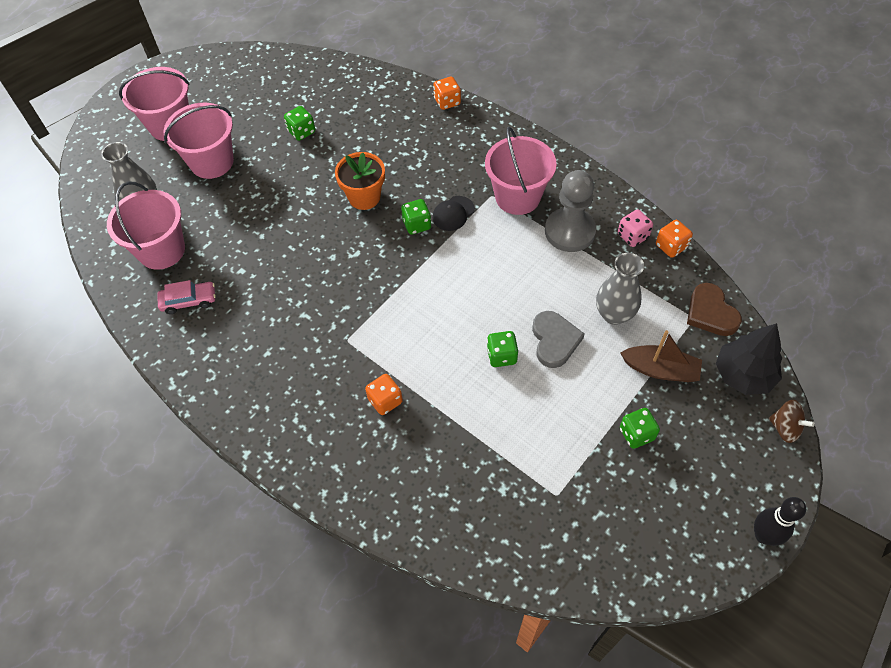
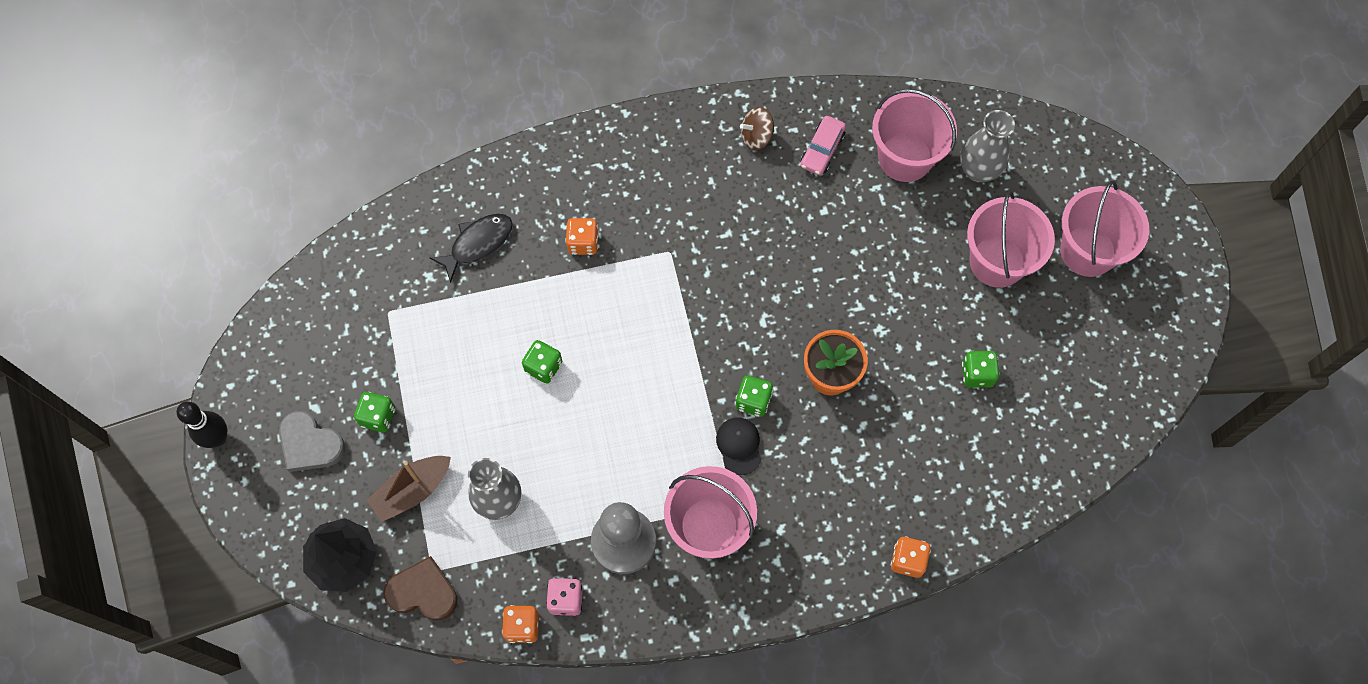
camera: 125 degrees right, 10 degrees up
grey heart [532,311,584,368] -> grey heart moved to [279,411,345,472]
brown spinning top [769,400,815,443] -> brown spinning top moved to [740,107,774,150]
none -> black fish [430,214,513,283]

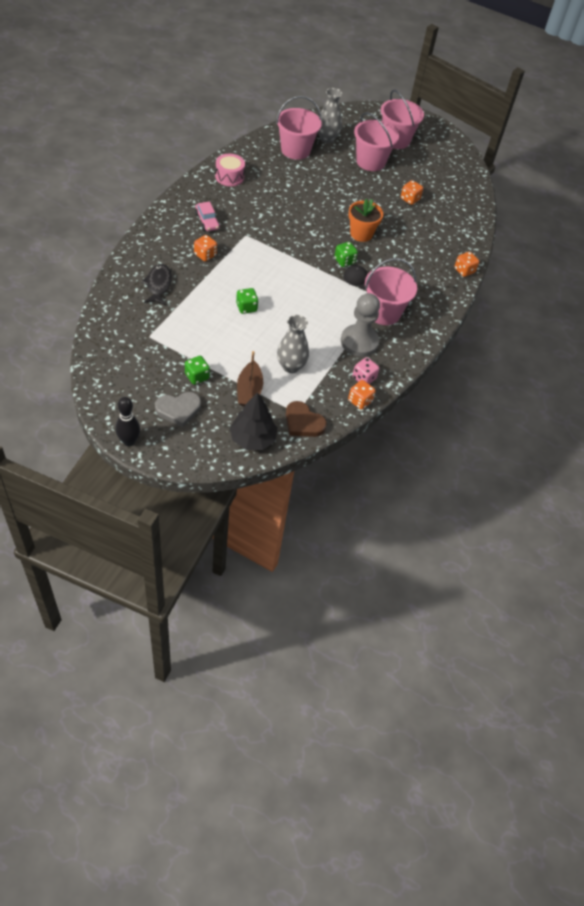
camera: 55 degrees left, 15 degrees down
brown heart [383,556,457,620] -> brown heart turned 105 degrees counterclockwise [286,401,327,437]
brown spinning top [740,107,774,150] -> pink drum [215,154,245,186]
pink car [801,116,846,175] -> pink car moved to [195,201,220,231]
green dice [962,351,999,388] -> orange dice [401,180,423,205]

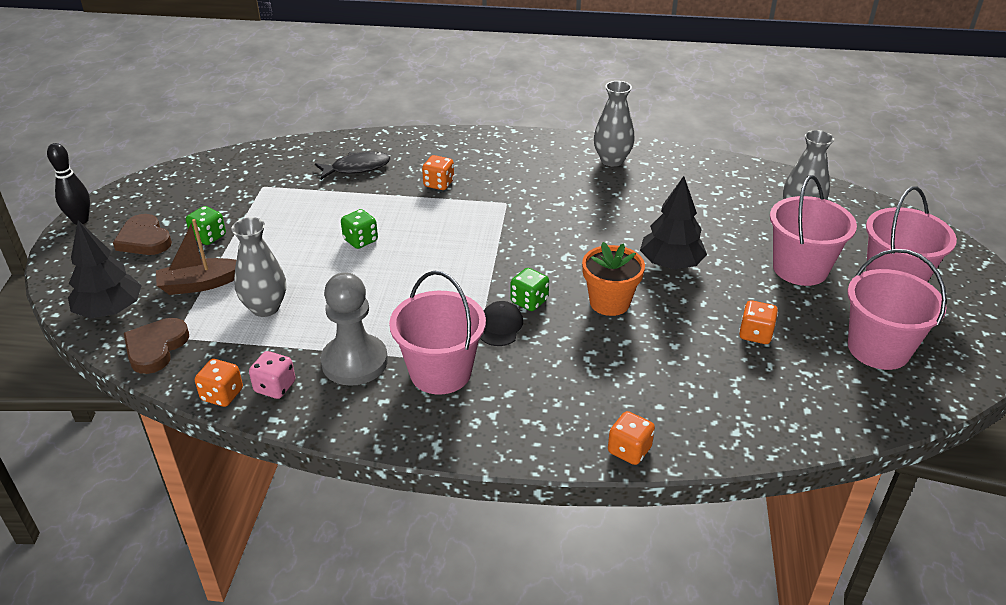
camera: 75 degrees right, 15 degrees down
grey heart [155,392,201,427] -> brown heart [113,214,172,255]
pink car [195,201,220,231] -> none
pink drum [215,154,245,186] -> grey vase [594,81,635,166]
pink bucket [276,96,322,160] -> pink bucket moved to [847,249,947,370]
none -> black tree [640,176,707,270]

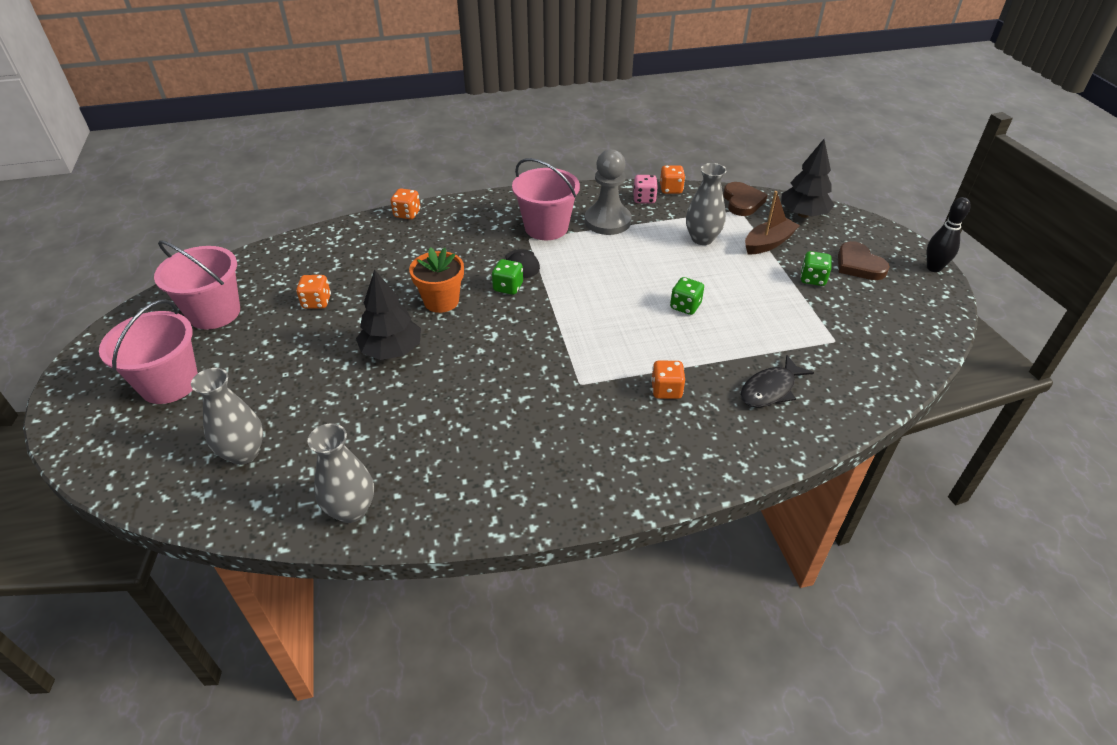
camera: 160 degrees right, 5 degrees up
brown heart [113,214,172,255] -> brown heart turned 150 degrees counterclockwise [838,241,890,280]
grey vase [594,81,635,166] -> grey vase moved to [307,423,374,523]
pink bucket [770,175,857,286] -> none

